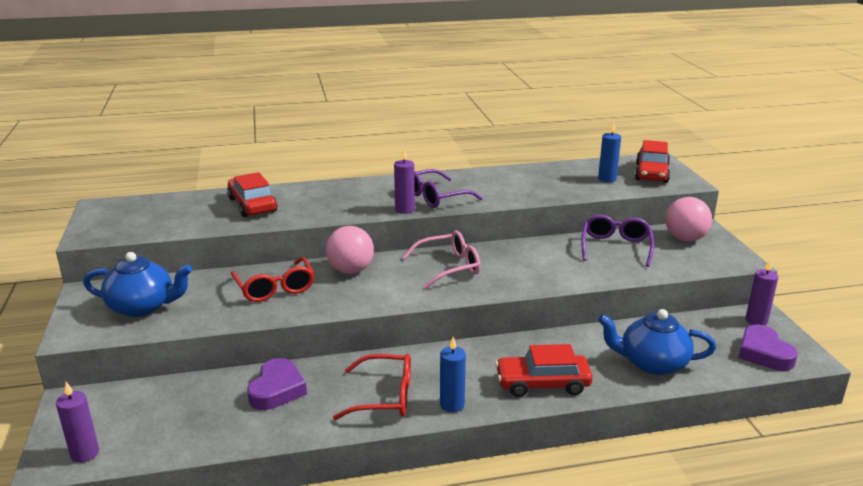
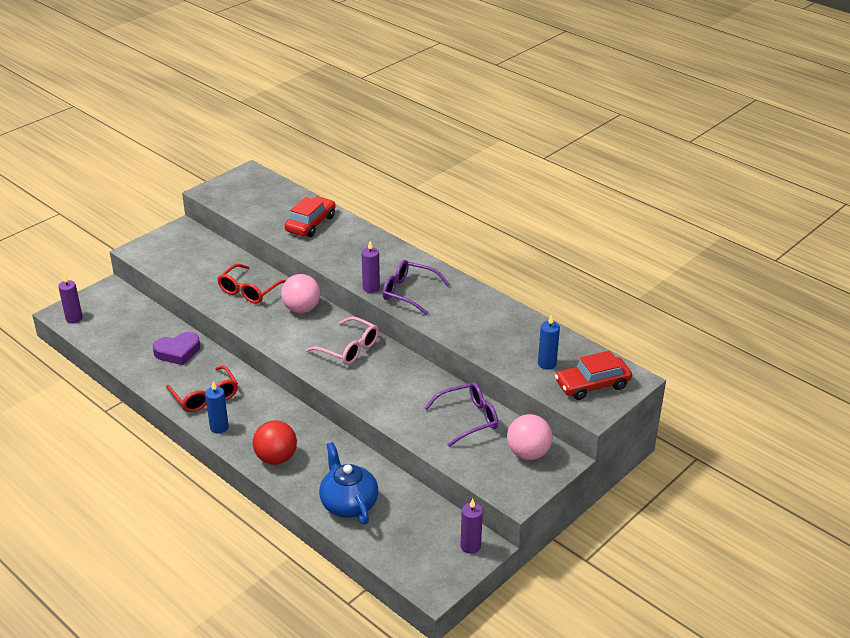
camera: 55 degrees right, 10 degrees up
blue teapot [83,252,192,317] -> none
red car [495,344,593,397] -> red ball [253,420,297,465]
purple heart [738,324,798,371] -> none

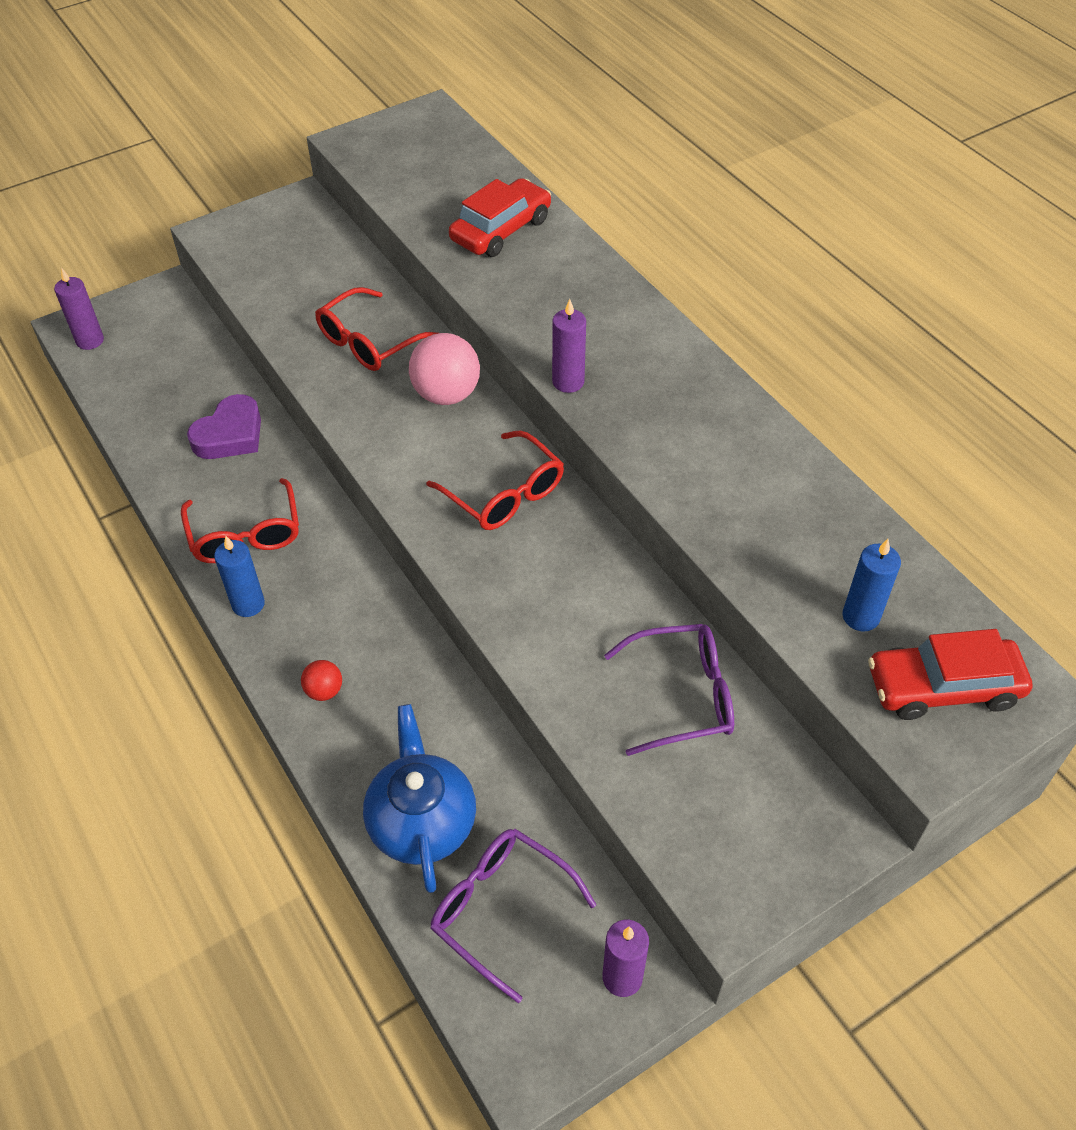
camera: 15 degrees right, 15 degrees up
purple heart [153,332,200,365] -> purple heart turned 45 degrees counterclockwise [187,394,261,459]
red ball [253,420,297,465] -> red ball [301,660,342,701], size x0.51
pink glasses [306,317,379,365] -> red glasses [426,431,564,530]
purple glasses [382,260,450,315] -> purple glasses moved to [430,829,596,1003]
pink ball [507,414,553,460] -> none

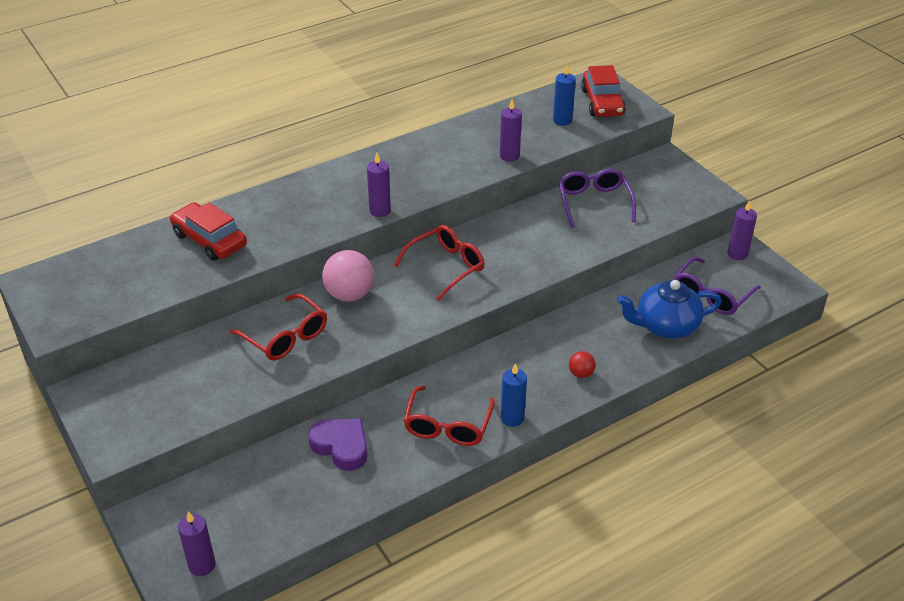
camera: 90 degrees left, 10 degrees down
red glasses [181,478,299,563] -> red glasses turned 120 degrees clockwise [403,386,495,446]
none -> purple candle [500,99,522,162]

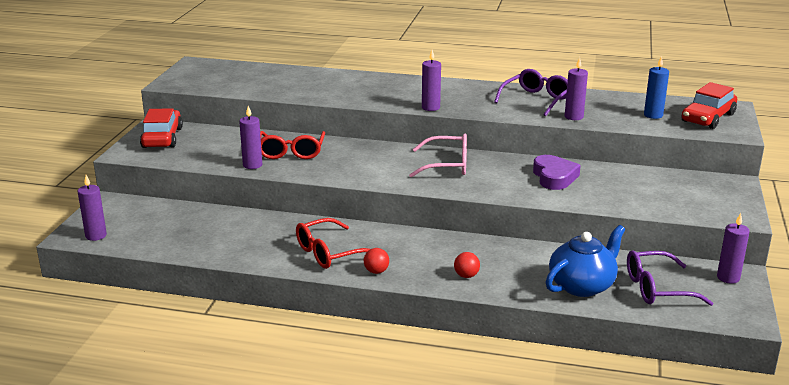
camera: 45 degrees right, 15 degrees down
red car [170,202,247,261] -> red car moved to [140,108,183,148]
purple heart [308,418,367,471] -> purple heart moved to [533,155,581,190]
pink ball [322,250,374,302] -> none
red glasses [394,225,485,301] -> pink glasses [409,134,467,177]
blue candle [501,363,527,427] -> red ball [364,248,389,274]
purple glasses [559,169,636,228] -> purple glasses moved to [494,69,568,116]
blue teapot [617,280,722,339] -> blue teapot turned 105 degrees clockwise [546,225,625,297]
none -> purple candle [239,106,262,169]

